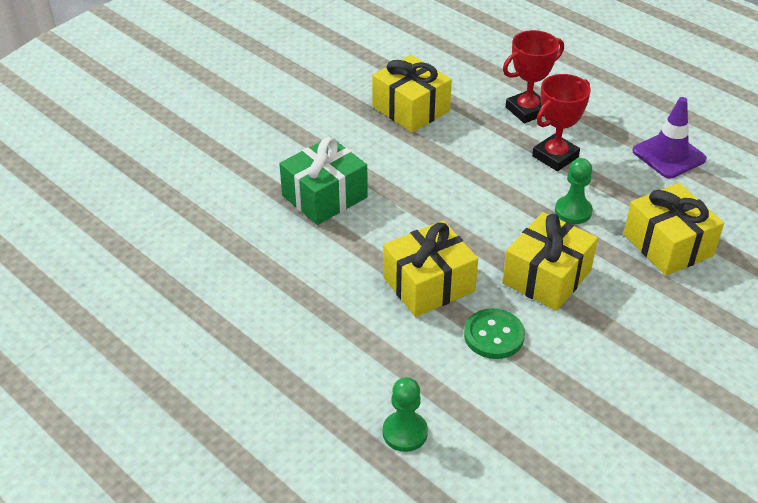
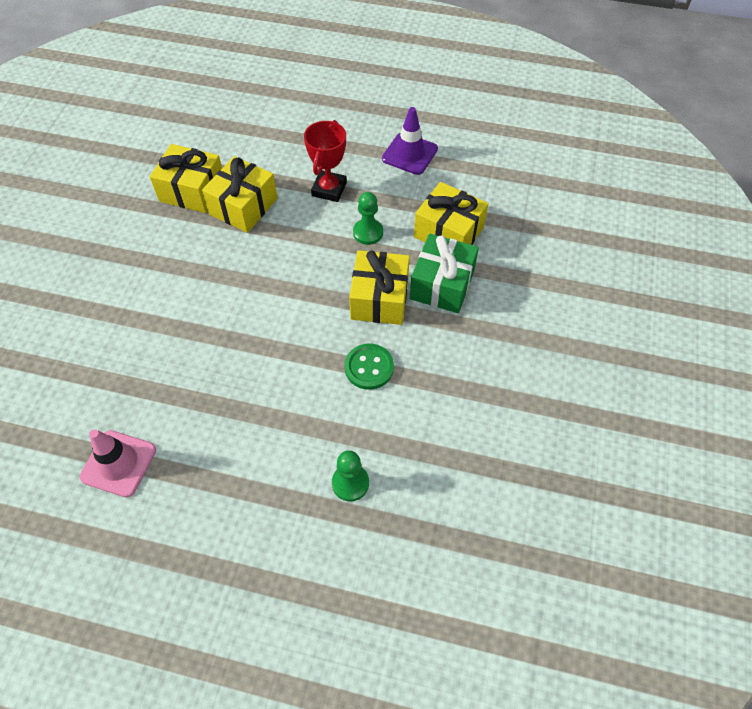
camera: 30 degrees left, 15 degrees up
green gift [279,137,368,225] -> green gift moved to [410,234,479,313]
yellow gift [383,220,478,317] -> yellow gift moved to [202,156,278,233]
red trophy [503,30,564,123] -> none
none -> pink traffic cone [80,429,156,497]

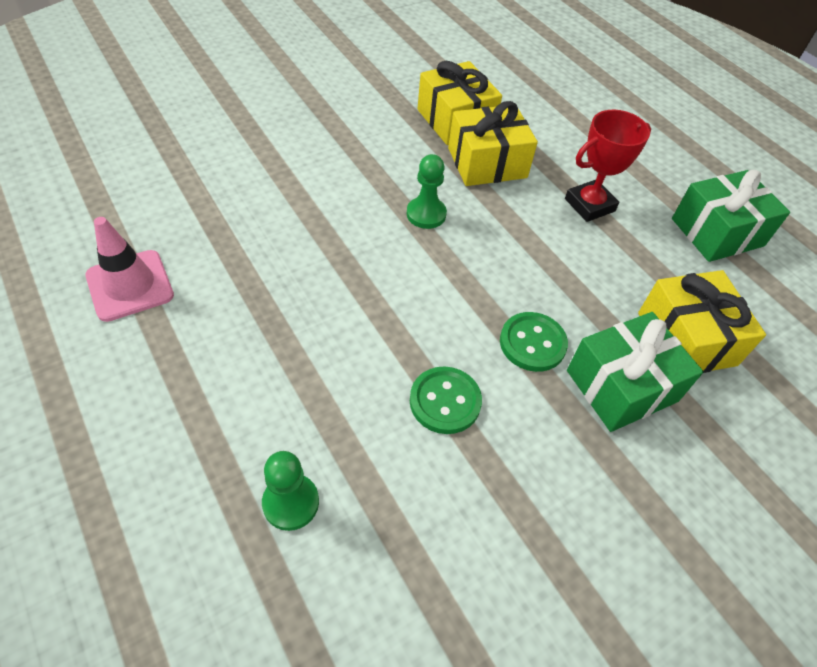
camera: 40 degrees right, 5 degrees down
yellow gift [349,250,410,325] -> green button [500,312,568,372]
green pawn [353,192,383,245] -> green pawn moved to [407,154,447,229]
purple traffic cone [382,107,438,175] -> green gift [672,170,790,262]

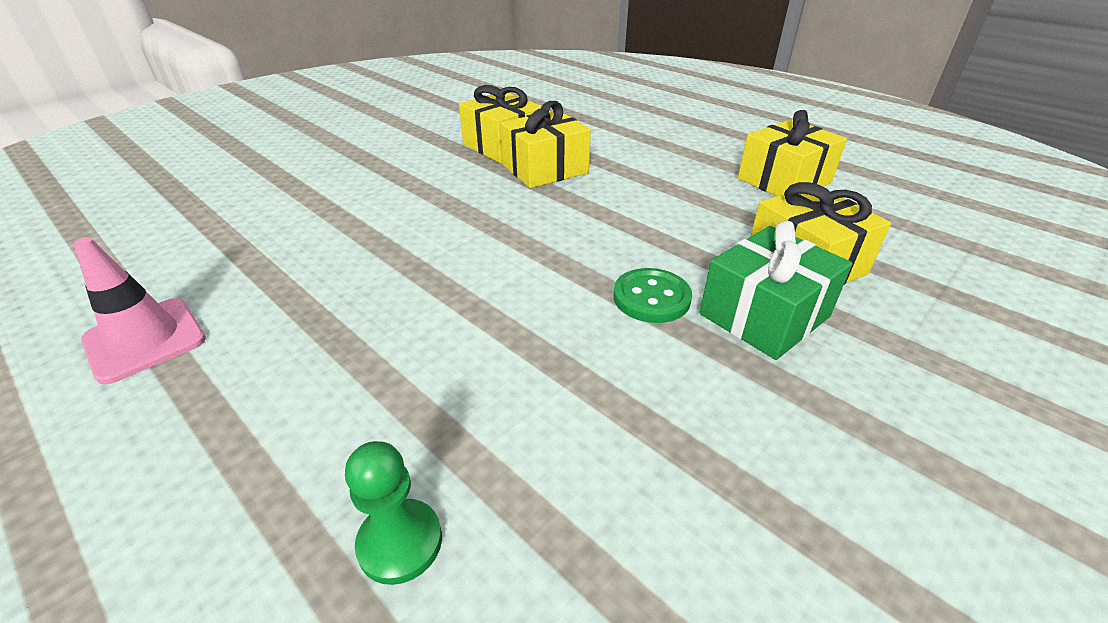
camera: 10 degrees left, 15 degrees down
green pawn [407,154,447,229] -> none
green button [410,366,482,434] -> none
red trophy [565,110,651,222] -> none
green gift [672,170,790,262] -> yellow gift [738,110,847,196]

